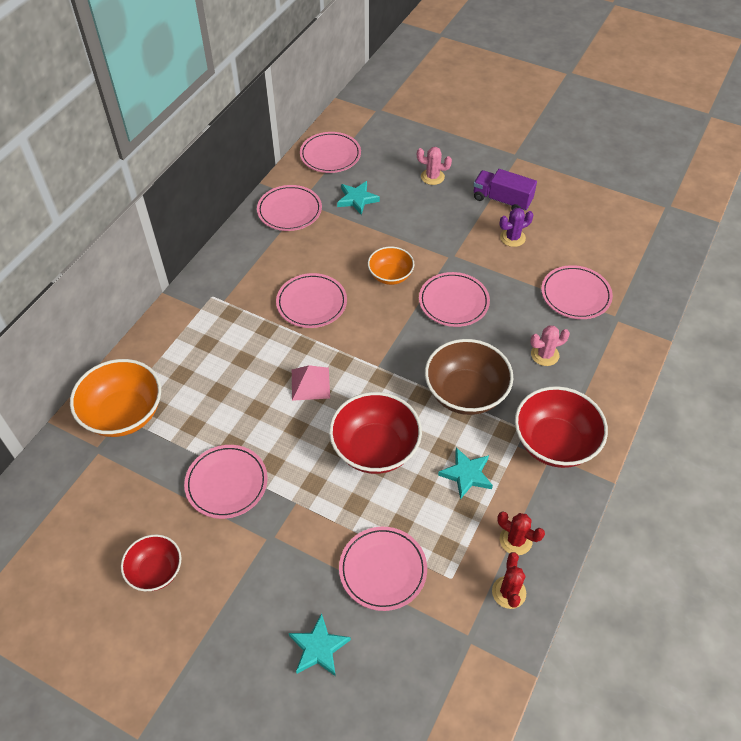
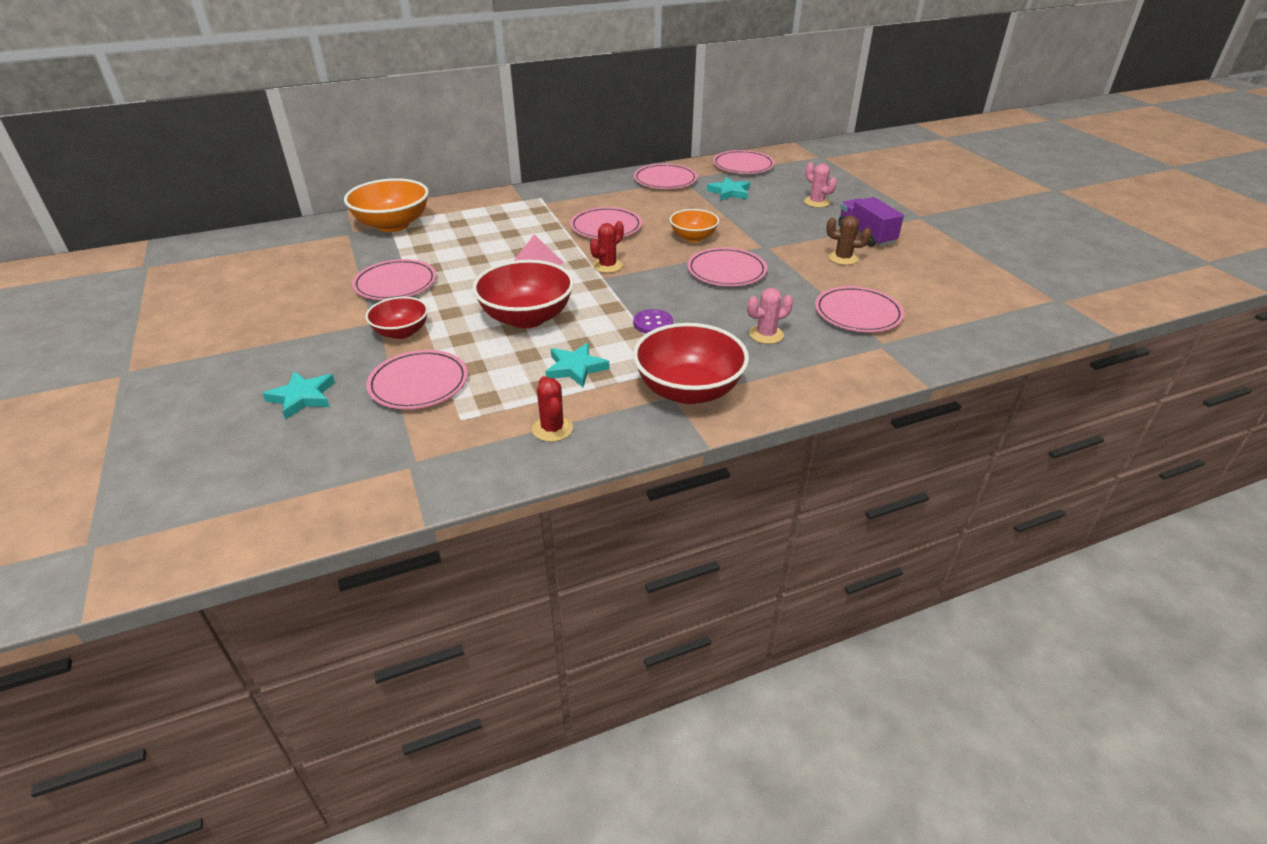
camera: 40 degrees right, 15 degrees down
red bowl [121,534,181,591] -> red bowl moved to [365,297,428,339]
brown bowl [425,339,513,415] -> purple button [633,309,673,334]
red cactus [492,552,526,609] -> red cactus moved to [590,221,624,273]
purple cactus [499,208,534,247] -> brown cactus [826,216,871,265]
pink cactus [530,325,570,366] -> pink cactus turned 45 degrees counterclockwise [747,288,793,344]

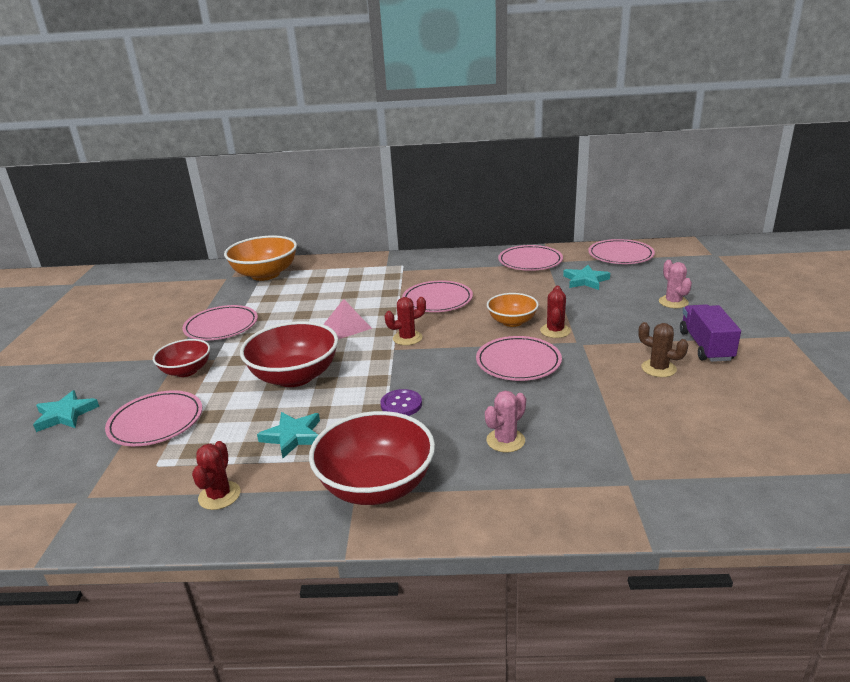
camera: 25 degrees right, 10 degrees down
pink cactus [747,288,793,344] -> pink cactus turned 45 degrees counterclockwise [485,391,526,453]
pink plate [815,286,904,332] -> none
none -> red cactus [540,286,571,338]

